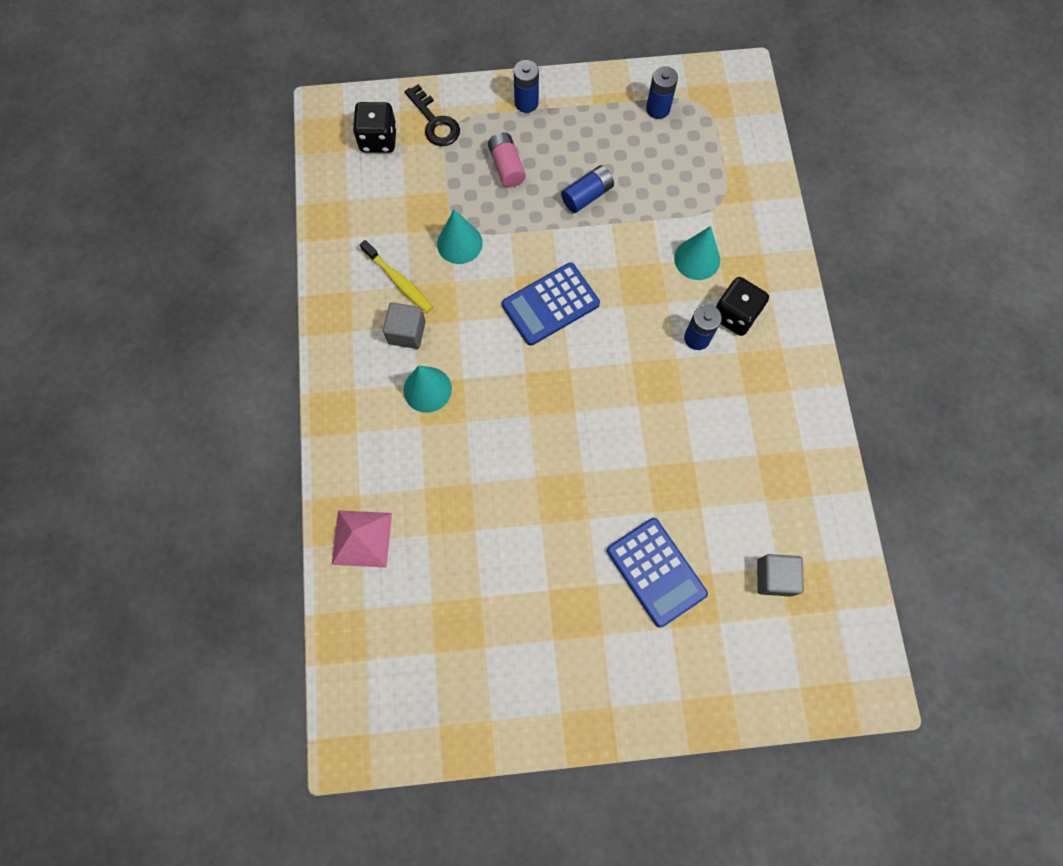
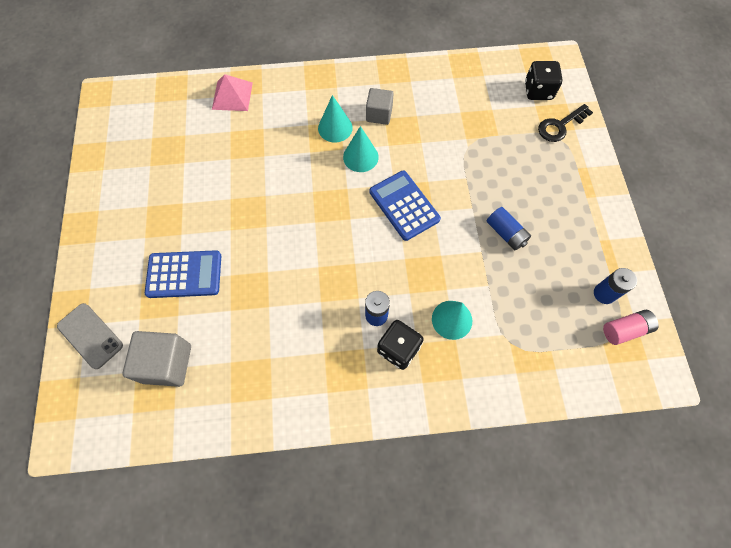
camera: 90 degrees right, 5 degrees down
yellow toothbrush [360,240,433,313] -> none
turquoise cone [437,209,483,264] -> turquoise cone moved to [343,126,379,172]
pink battery [488,132,526,187] -> pink battery moved to [603,310,659,345]
blue battery [514,60,539,113] -> none
blue calculator [607,518,708,628] -> blue calculator turned 150 degrees counterclockwise [145,250,221,298]
grey cube [757,554,804,597] -> grey cube [122,331,191,387], size x1.51
none -> grey phone [57,303,123,369]

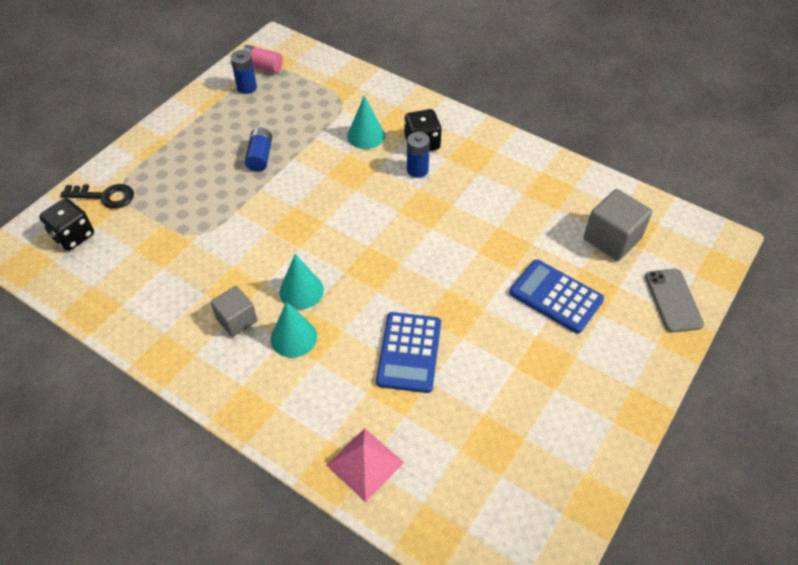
camera: 140 degrees left, 15 degrees down
blue calculator [370,171,441,241] -> blue calculator moved to [376,312,441,393]

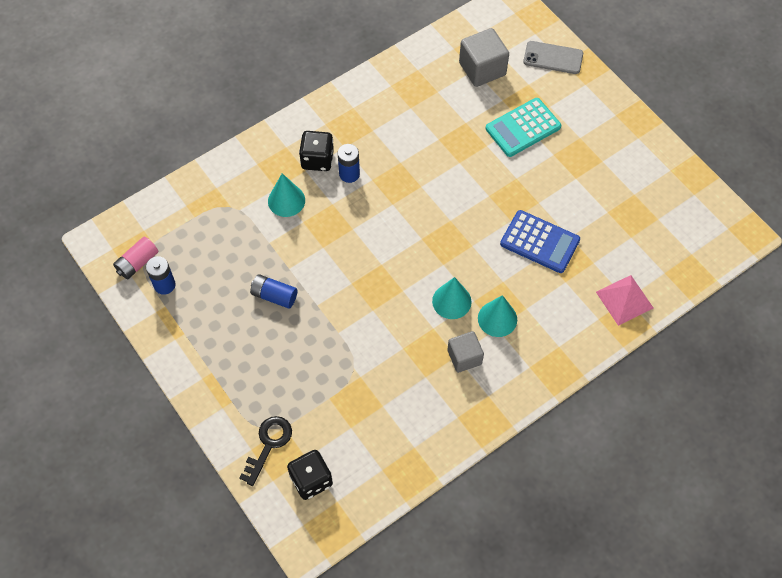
camera: 70 degrees left, 10 degrees up
blue calculator [510,259,604,333] -> turquoise calculator [486,98,561,157]

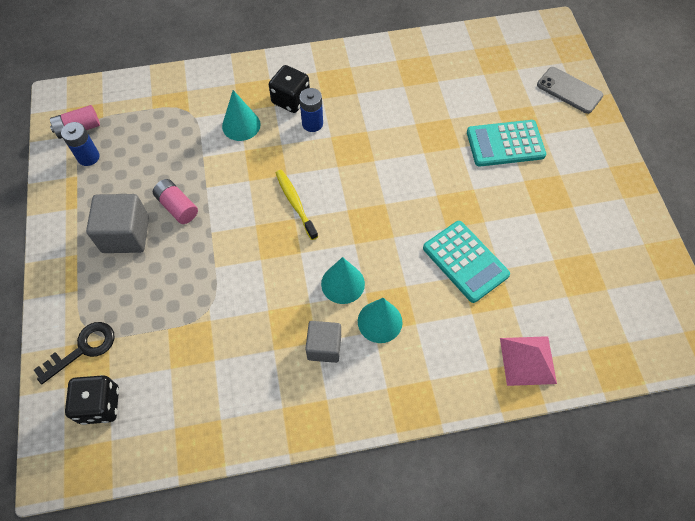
camera: 25 degrees right, 0 degrees up
blue battery [250,274,298,309] -> pink battery [153,179,198,224]
grey cube [459,28,509,87] -> grey cube moved to [86,194,149,253]
blue calculator [500,210,580,273] -> turquoise calculator [423,221,510,303]
none -> yellow toothbrush [276,170,318,240]

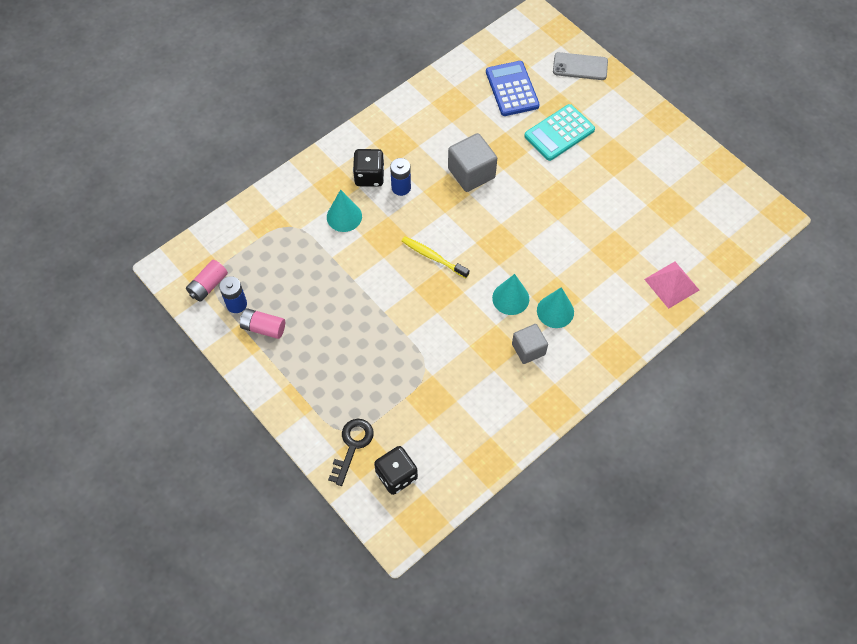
camera: 30 degrees left, 0 degrees up
grey cube [86,194,149,253] -> grey cube moved to [448,133,497,192]
pink battery [153,179,198,224] -> pink battery moved to [240,308,285,339]
turquoise calculator [423,221,510,303] -> none
none -> blue calculator [486,61,540,116]

